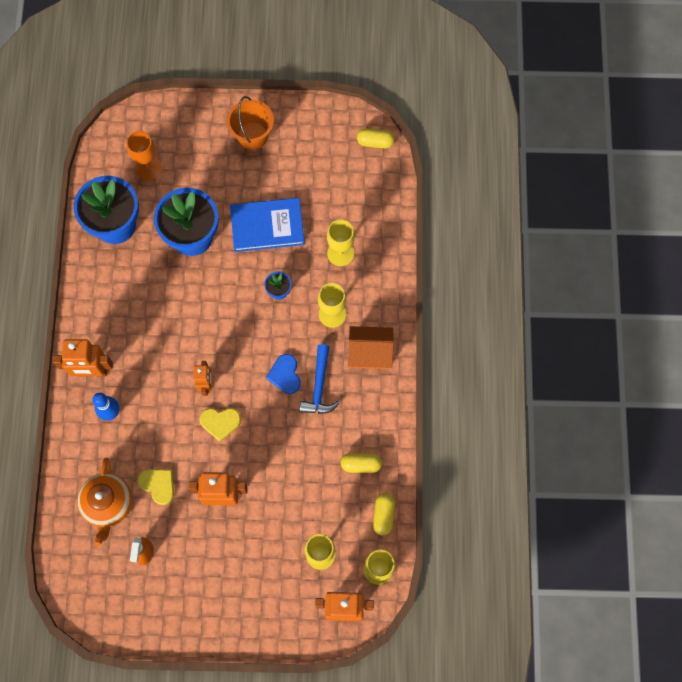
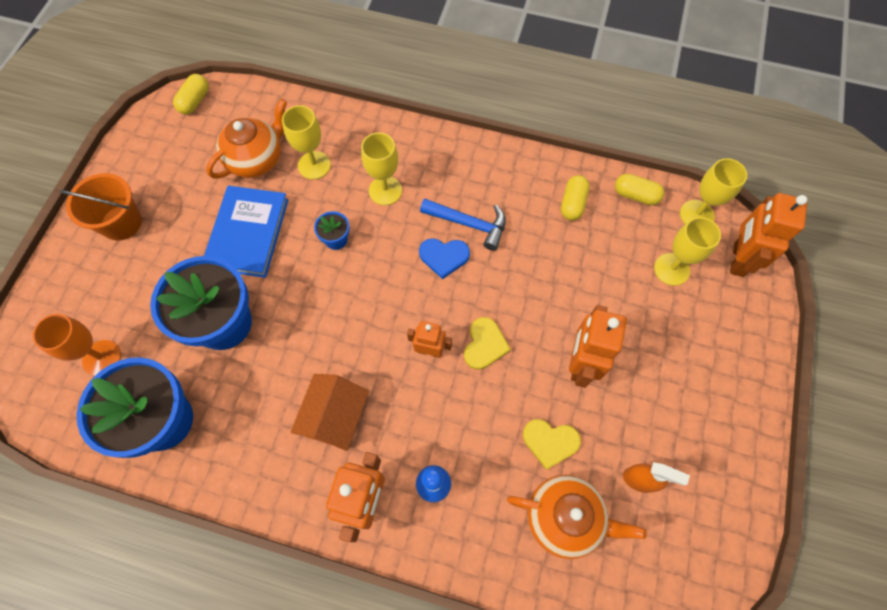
camera: 75 degrees left, 5 degrees down
yellow heart [137,469,174,505] -> yellow heart turned 135 degrees counterclockwise [523,419,581,470]
orange house [348,326,394,369] -> orange house moved to [291,374,369,451]
none -> orange teapot [206,99,287,178]

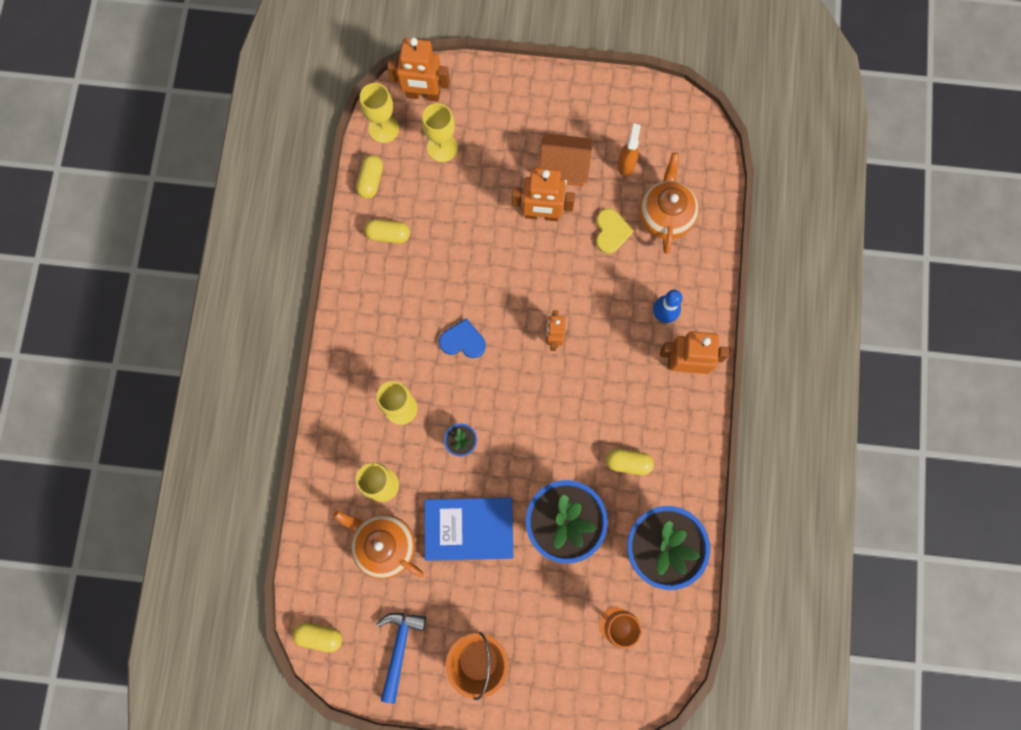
camera: 100 degrees left, 10 degrees up
orange house [291,374,369,451] -> orange house moved to [539,133,592,187]
blue heart [419,238,470,279] -> blue heart turned 75 degrees counterclockwise [439,318,486,358]
blue hammer [420,199,506,251] -> blue hammer moved to [377,613,426,704]
yellow heart [464,317,511,370] -> none
none -> yellow capsule [606,449,654,475]

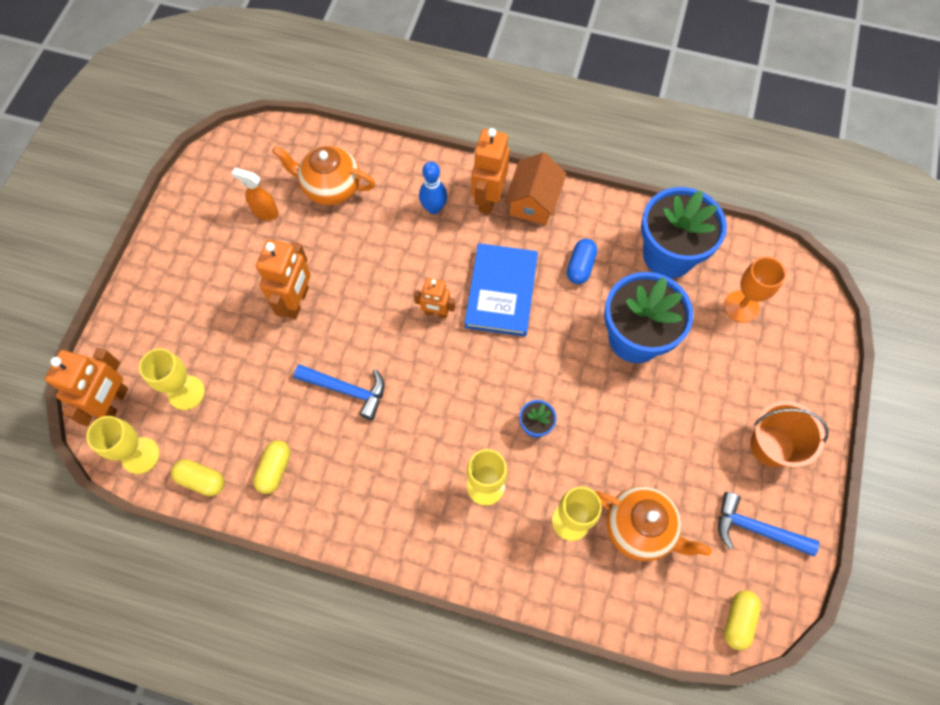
camera: 80 degrees left, 10 degrees down
orange teapot [333,511,424,579] -> orange teapot turned 105 degrees counterclockwise [595,486,712,561]
blue book [425,497,513,561] -> blue book moved to [464,243,538,337]
blue heart [439,318,486,358] -> none
orange house [539,133,592,187] -> orange house moved to [505,152,566,225]
yellow heart [596,208,634,254] -> none
yellow capsule [606,449,654,475] -> blue capsule [567,239,597,284]
none -> blue hammer [294,364,384,420]

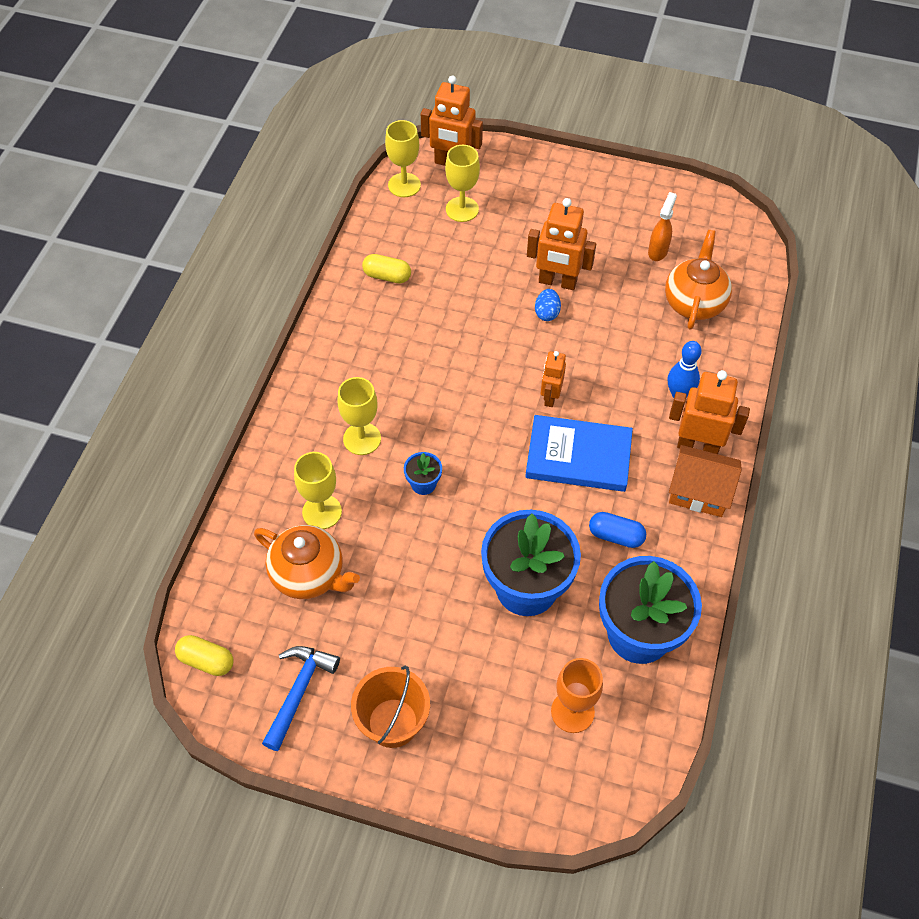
camera: 90 degrees right, 10 degrees down
yellow capsule [171,459,224,496] -> none
blue hammer [294,364,384,420] -> none
orange teapot [595,486,712,561] -> orange teapot turned 90 degrees counterclockwise [254,525,360,599]
none -> blue egg [535,289,561,321]

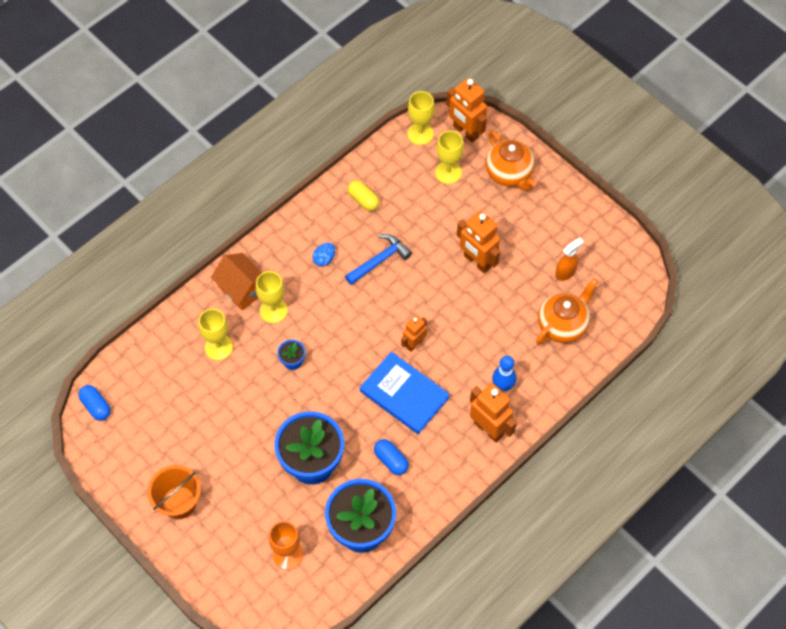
camera: 30 degrees right, 5 degrees up
yellow capsule [175,635,234,676] -> blue capsule [79,385,111,421]
orange teapot [254,525,360,599] -> orange teapot moved to [485,131,537,191]
blue hammer [262,646,340,751] -> blue hammer moved to [345,234,412,285]
blue egg [535,289,561,321] -> blue egg moved to [312,243,335,267]
orange house [669,445,742,517] -> orange house moved to [211,253,262,311]

